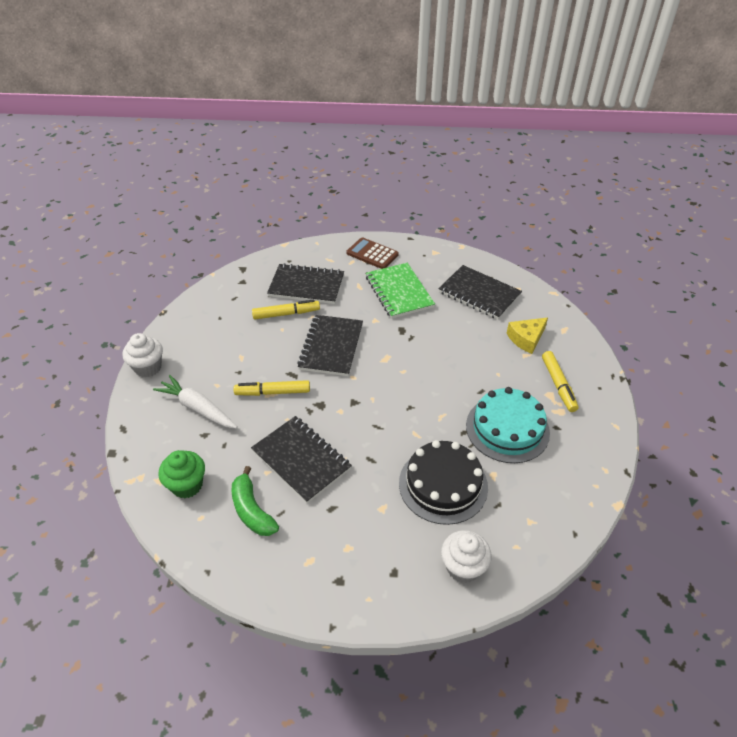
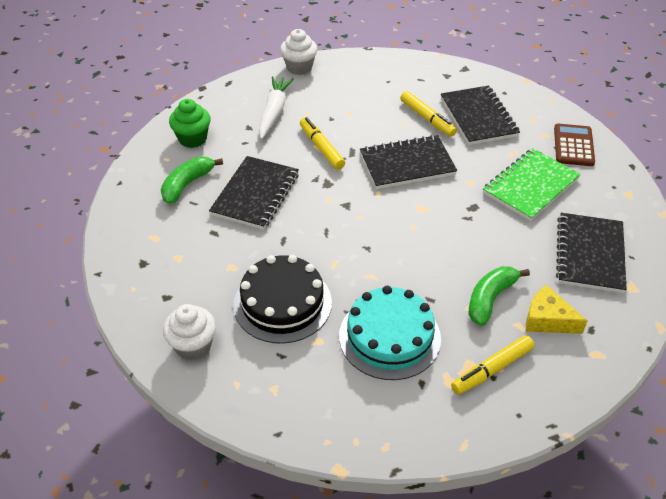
camera: 65 degrees right, 0 degrees up
none -> green banana [469,266,530,326]

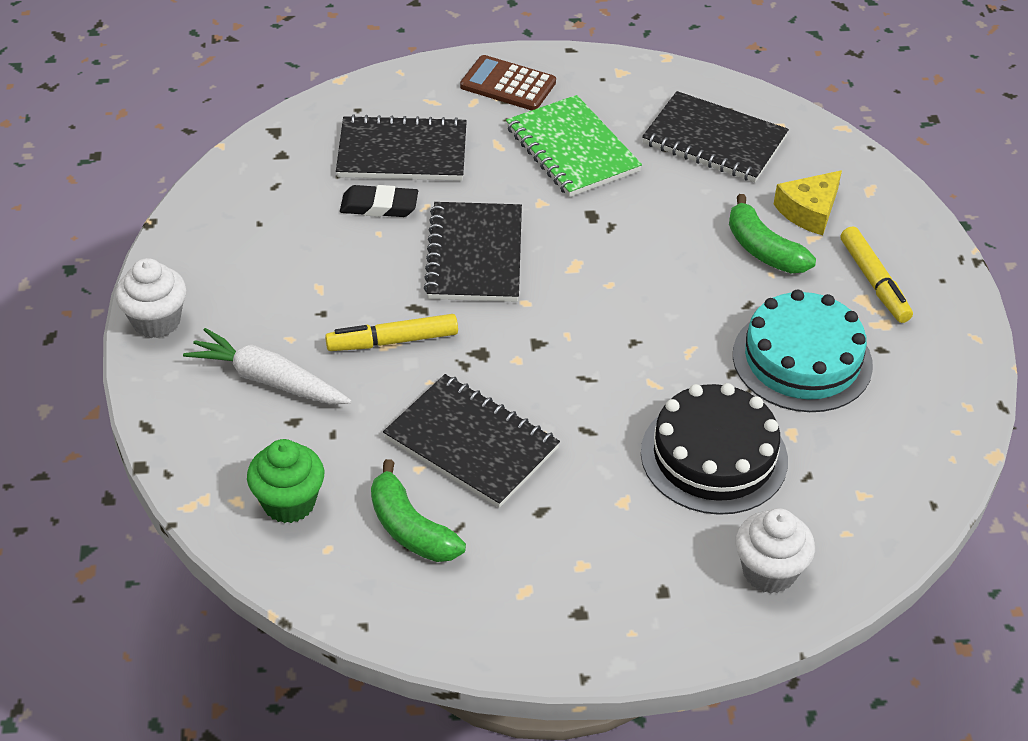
camera: 75 degrees left, 0 degrees up
yellow marker [400,91,457,137] -> black eraser [340,185,418,217]

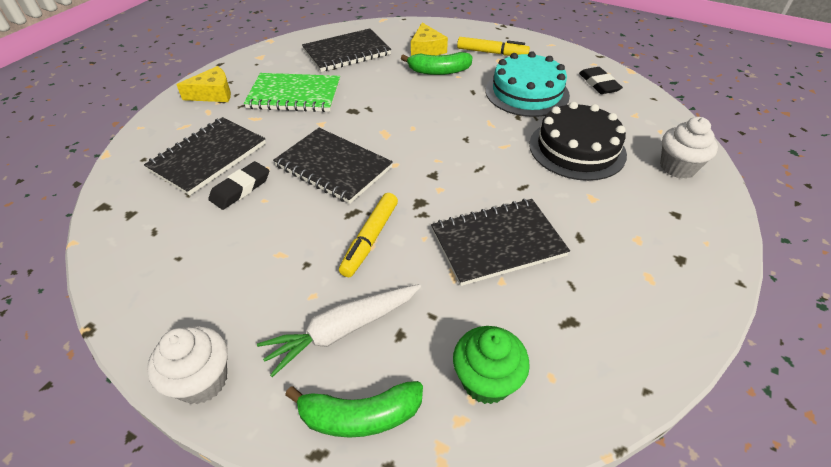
camera: 55 degrees left, 0 degrees up
green banana [371,459,466,562] -> green banana moved to [285,381,423,438]
brown calculator [460,55,556,111] -> yellow cheese [176,66,231,102]
none -> black eraser [579,67,623,94]

